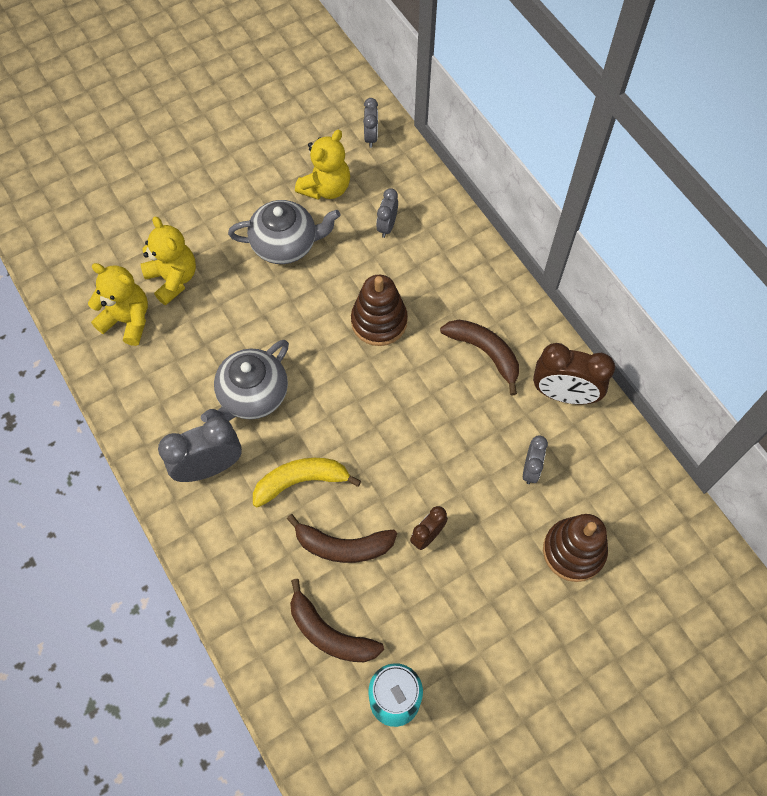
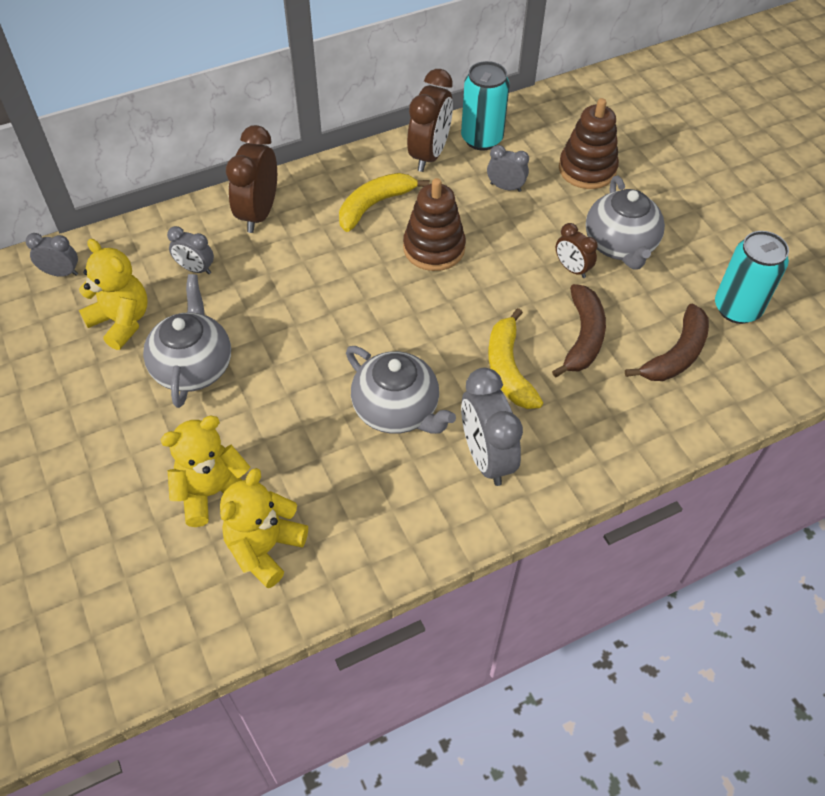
camera: 85 degrees left, 10 degrees down
brown stacking toy [351,275,408,346] -> brown stacking toy moved to [403,178,466,271]
brown banana [440,320,519,396] -> yellow banana [339,173,429,232]
none -> brown clock [226,125,277,233]
none -> turquoise can [461,61,510,151]
none -> grey teapot [586,176,665,270]

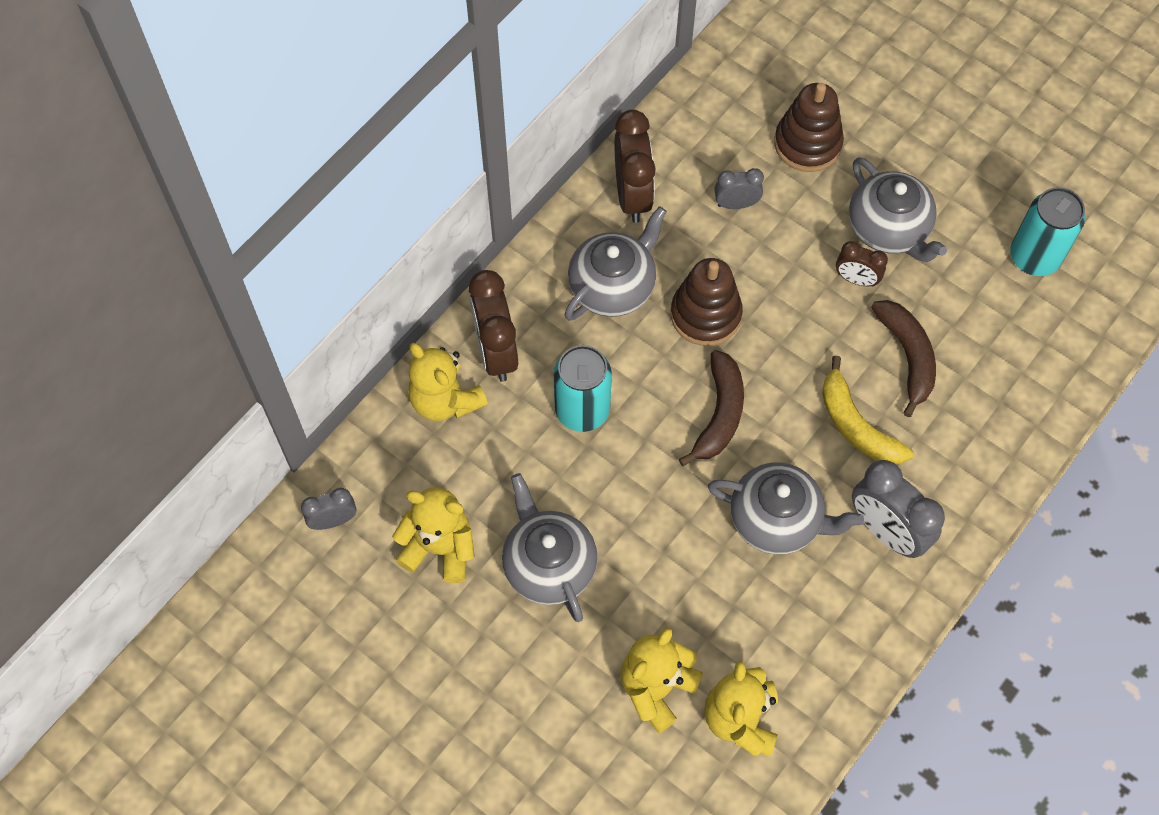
camera: 25 degrees left, 10 degrees up
grey clock [167,226,214,274] -> none
yellow banana [339,173,429,232] -> grey teapot [565,206,667,321]
turquoise can [461,61,510,151] -> turquoise can moved to [554,345,612,432]
brown banana [625,304,709,381] -> brown banana moved to [679,350,744,466]
none -> yellow teddy bear [408,343,488,421]

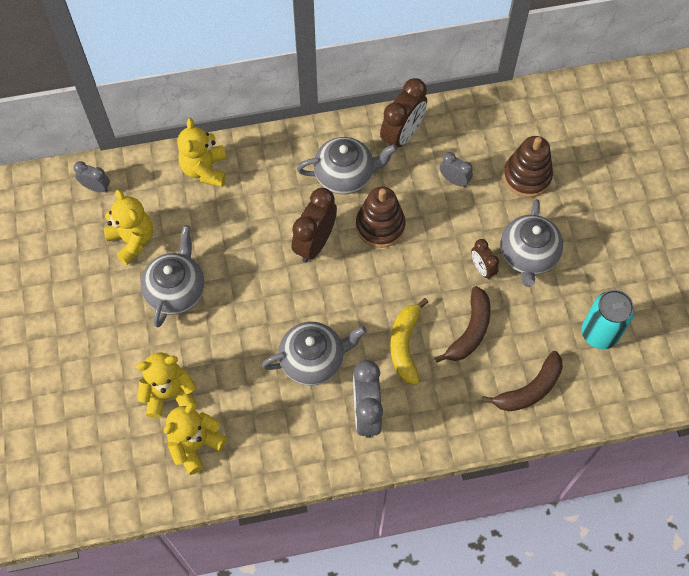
camera: 40 degrees right, 0 degrees up
brown clock [469,270,518,382] -> brown clock moved to [292,188,337,263]
turquoise can [554,345,612,432] -> none
brown banana [679,350,744,466] -> brown banana moved to [482,351,563,411]
grey teapot [708,462,864,555] -> grey teapot turned 75 degrees counterclockwise [262,322,367,385]

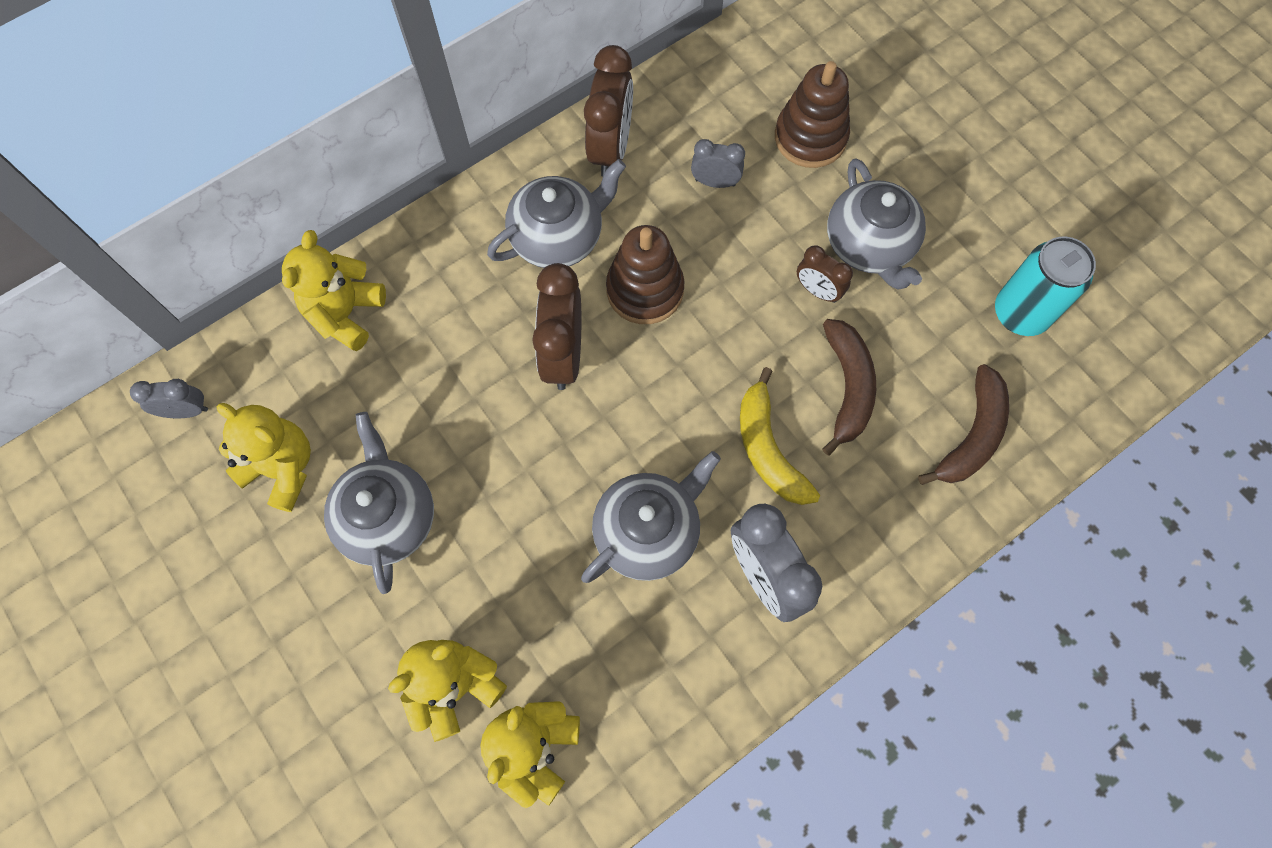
camera: 25 degrees left, 5 degrees up
yellow teddy bear [177,118,226,187] -> yellow teddy bear turned 45 degrees clockwise [282,230,386,351]

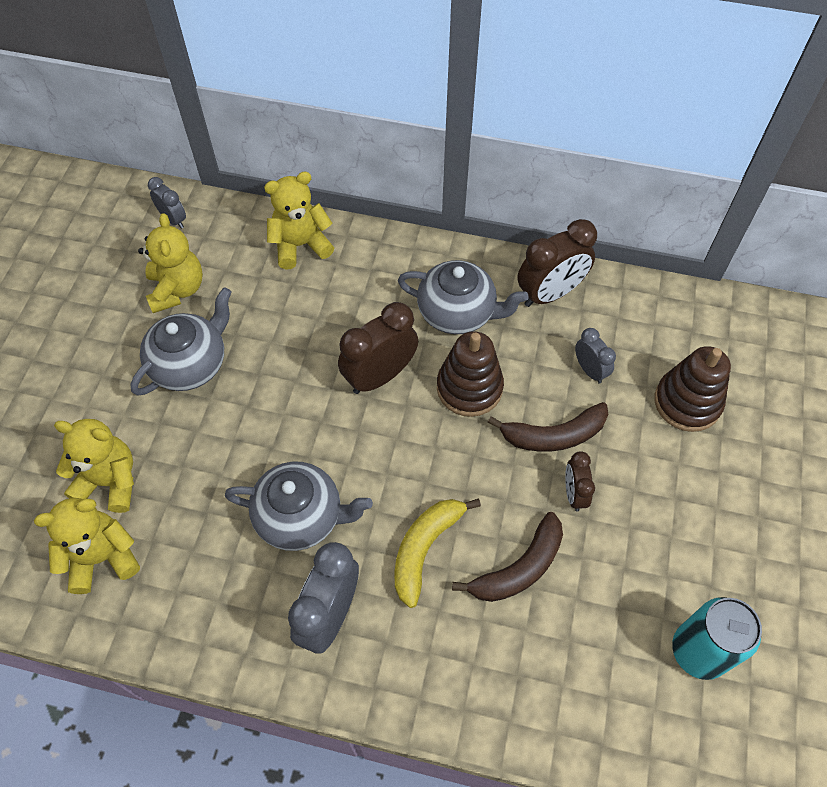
camera: 50 degrees right, 10 degrees down
grey teapot [827,158,926,290] -> none
brown banana [918,364,1009,485] -> brown banana moved to [487,402,608,452]

